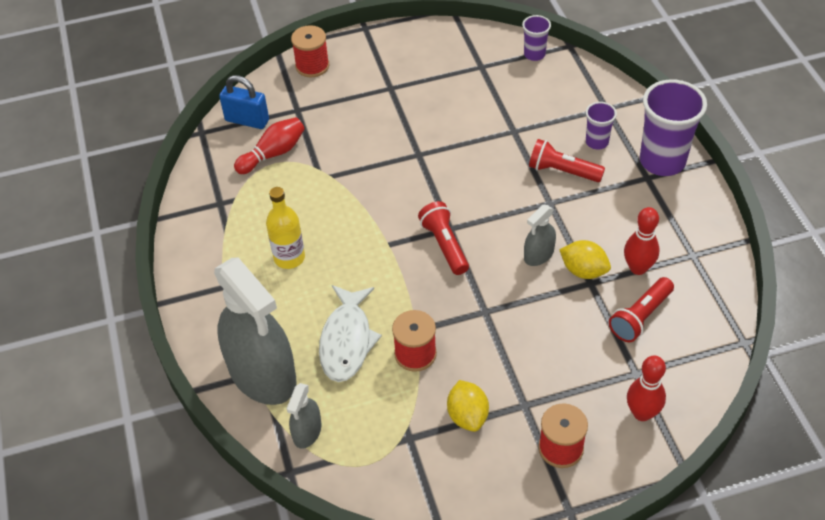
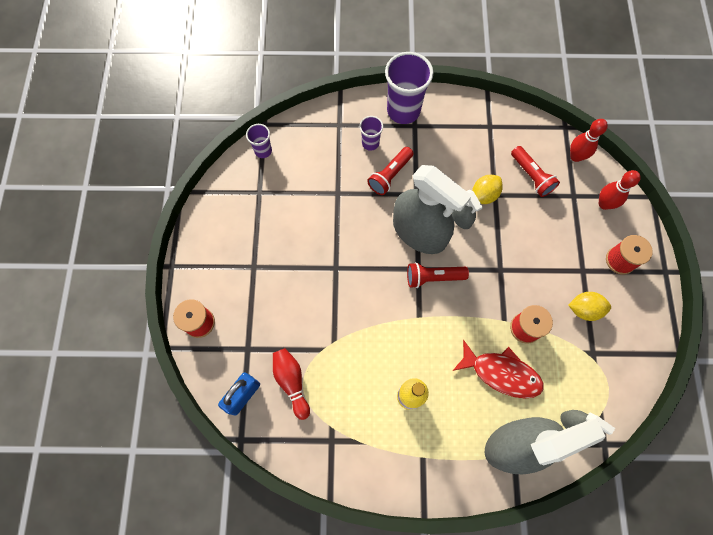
camera: 75 degrees left, 20 degrees up
white fish [319,285,382,382] -> red fish [453,340,544,399]
red bowling pin [624,207,660,275] -> red bowling pin moved to [570,119,608,162]
none -> grey spray bottle [393,165,472,254]

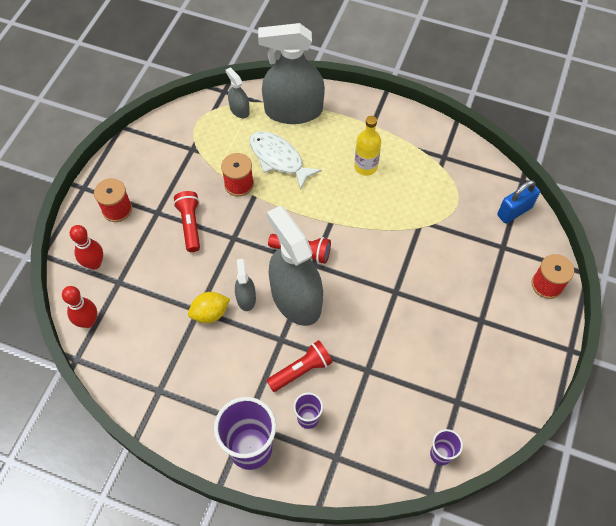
camera: 160 degrees left, 10 degrees down
red bowling pin [273,348,310,420] -> none
red fish [453,340,544,399] -> white fish [250,131,322,190]
red flashlight [511,146,560,197] -> red flashlight moved to [173,191,200,252]
yellow lemon [568,292,611,321] -> none

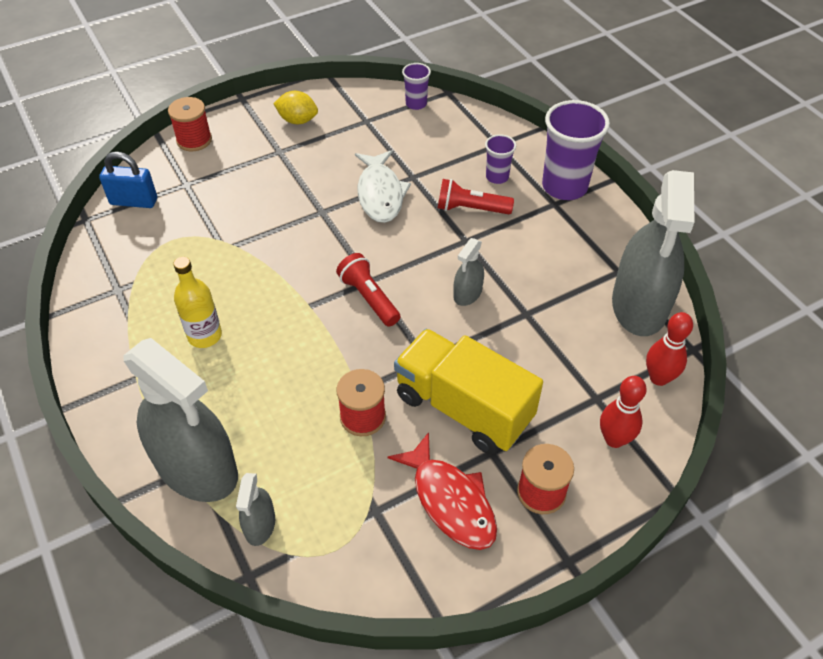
camera: 140 degrees left, 10 degrees down
red flashlight [173,191,200,252] -> yellow truck [394,329,543,454]
yellow lemon [188,292,230,323] -> yellow lemon moved to [273,91,318,124]
white fish [250,131,322,190] -> white fish moved to [355,150,411,223]
grey spray bottle [267,205,323,326] -> grey spray bottle moved to [612,170,694,336]
none -> red fish [387,432,497,550]

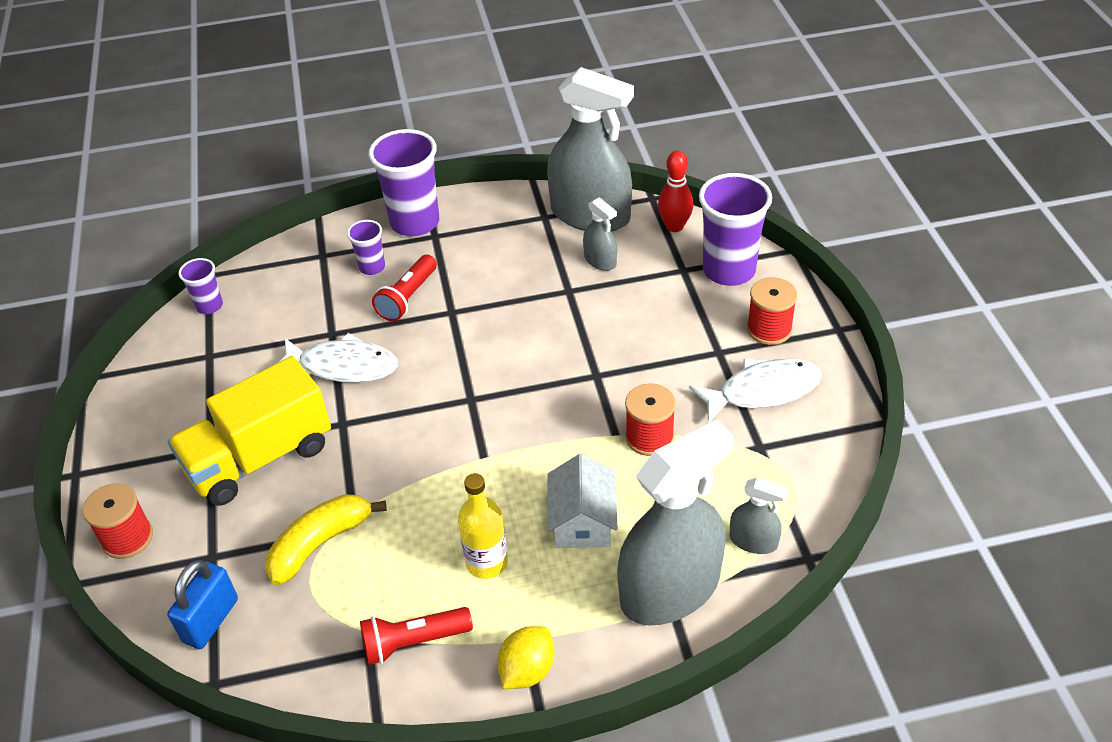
camera: 70 degrees left, 5 degrees down
yellow lemon [273,91,318,124] -> yellow lemon moved to [497,626,555,689]
red flashlight [336,253,400,326] -> red flashlight moved to [360,607,473,665]
red fish [387,432,497,550] -> white fish [689,358,822,423]
yellow truck [394,329,543,454] -> yellow truck moved to [168,356,331,506]
grey spray bottle [453,238,484,306] -> grey spray bottle moved to [583,197,617,271]
red bowling pin [600,376,647,448] -> purple cup [699,173,772,286]
none -> yellow banana [265,494,387,585]
none -> white house [547,454,618,548]

